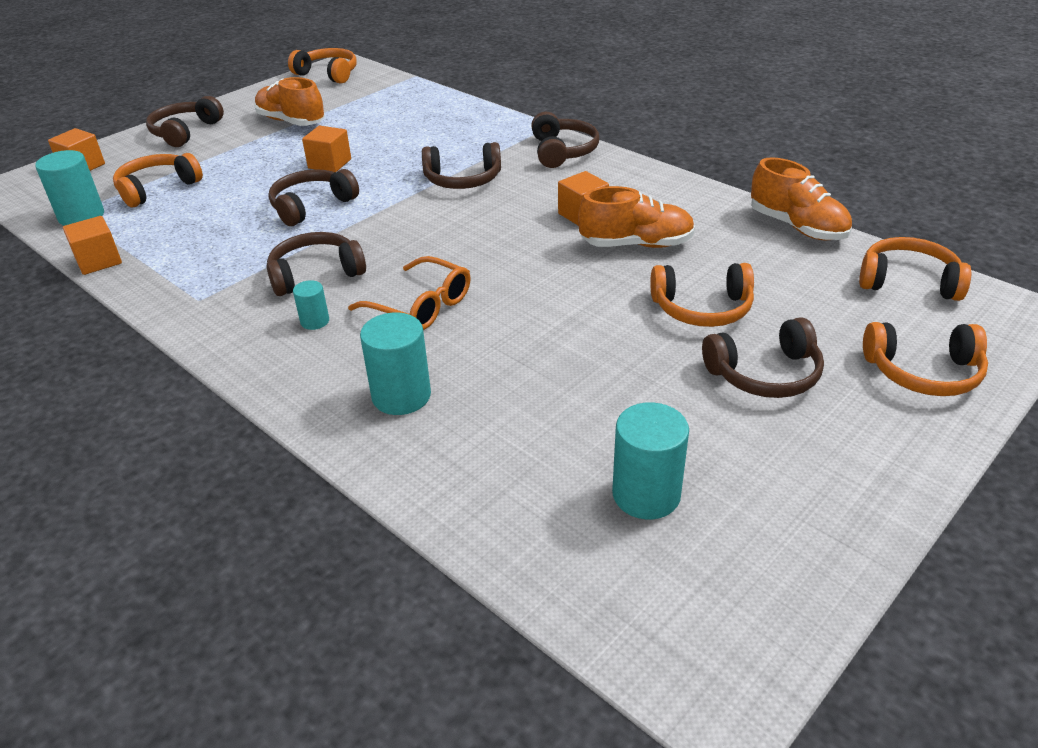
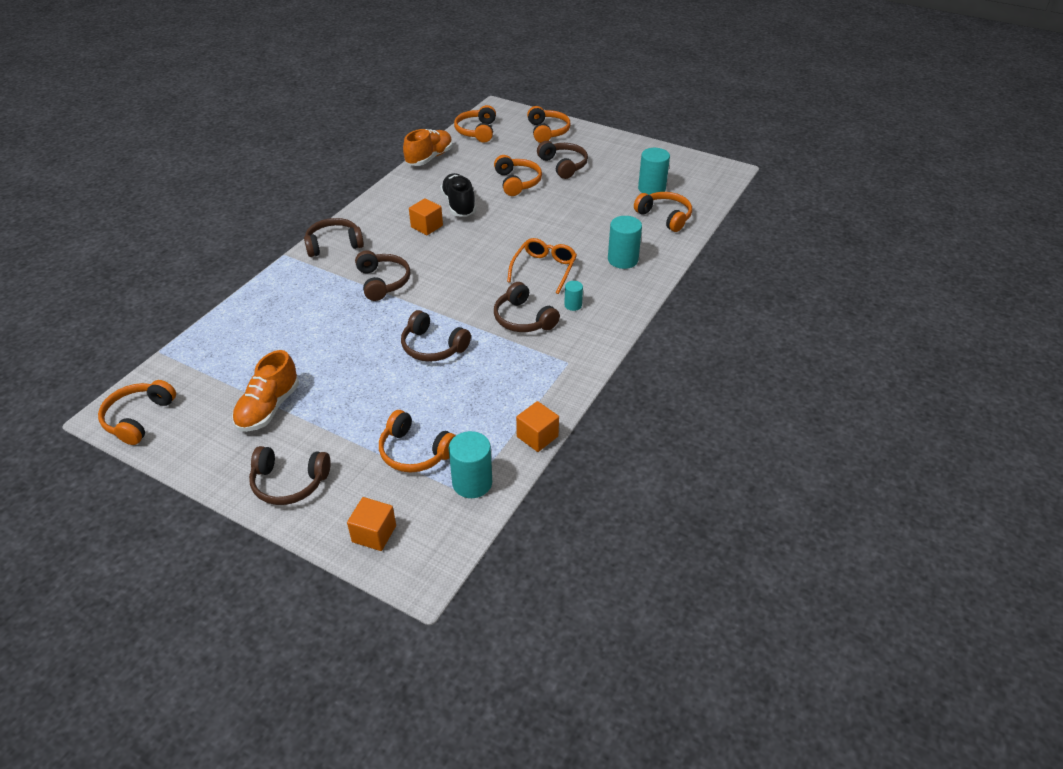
camera: 105 degrees left, 5 degrees up
orange cube [302,126,351,172] -> none
orange shoe [578,186,695,248] -> black shoe [440,173,476,217]
none -> orange headphones [634,192,692,232]

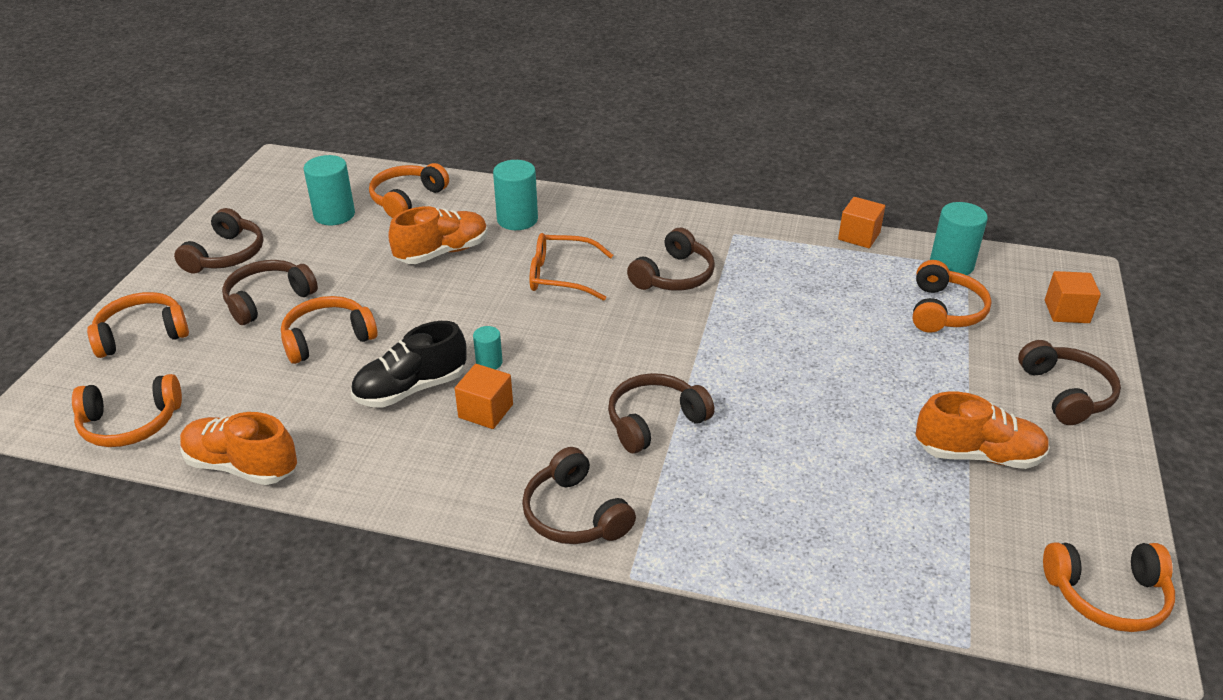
camera: 105 degrees left, 5 degrees down
brown headphones [401,310,471,362] -> brown headphones moved to [174,208,263,274]
turquoise cylinder [564,281,583,311] -> turquoise cylinder moved to [473,326,503,370]
none -> orange shoe [388,206,488,264]

